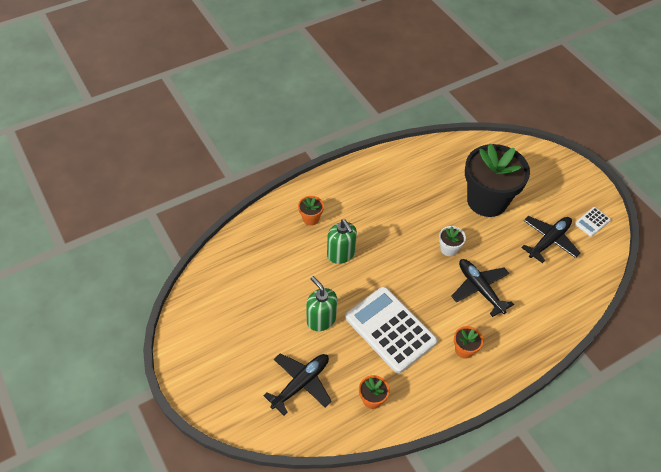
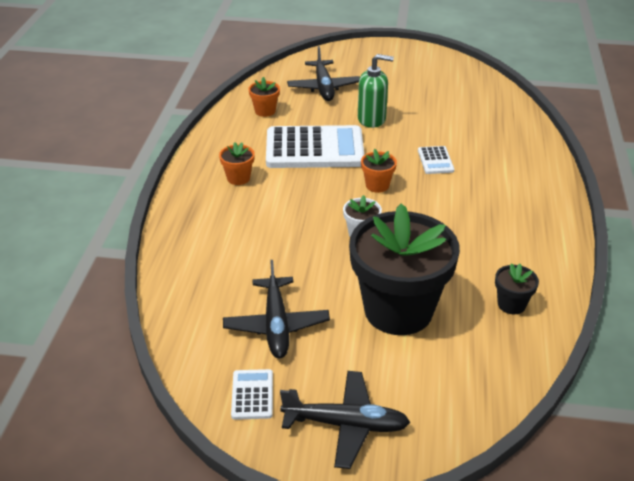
camera: 130 degrees right, 15 degrees down
orange flower pot [298,196,324,226] -> orange flower pot moved to [361,149,397,193]
green soap dispenser [327,219,357,264] -> white calculator [418,146,454,174]
black plane [451,259,514,317] -> black plane moved to [280,371,410,469]
none -> black flower pot [495,263,539,314]

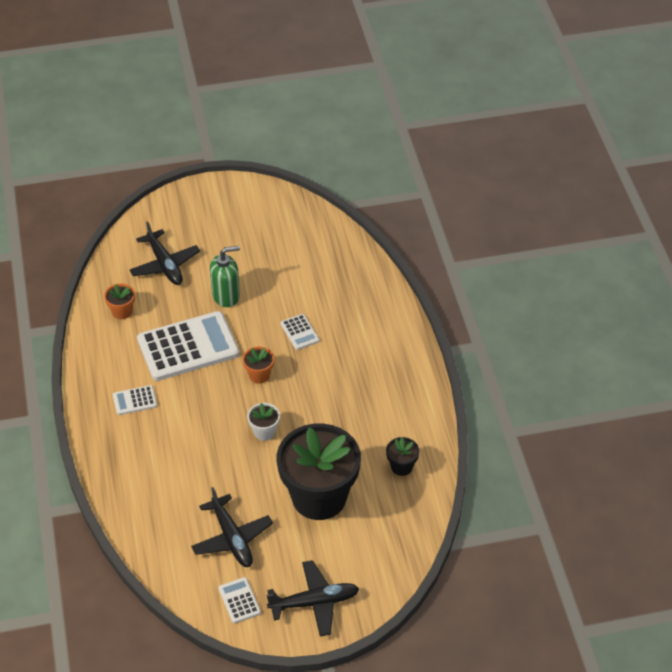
camera: 20 degrees left, 10 degrees up
orange flower pot [219,142,255,185] -> white calculator [113,385,157,415]

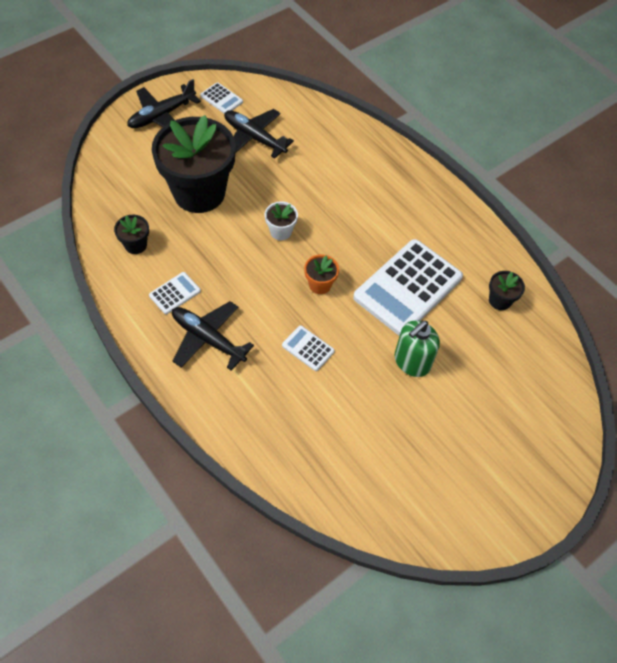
camera: 150 degrees right, 10 degrees up
orange flower pot [104,283,135,319] -> black flower pot [489,271,525,310]
white calculator [113,385,157,415] -> white calculator moved to [149,272,201,314]
black plane [130,221,200,285] -> black plane moved to [172,301,254,371]

